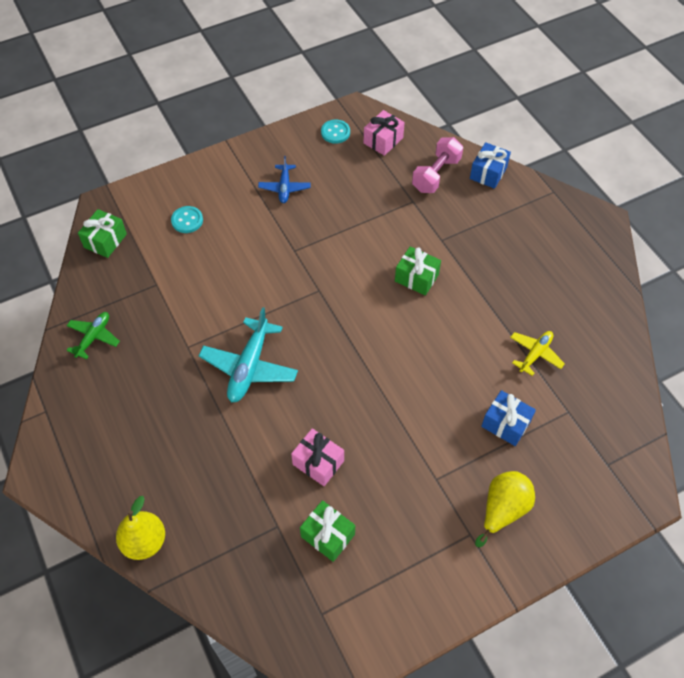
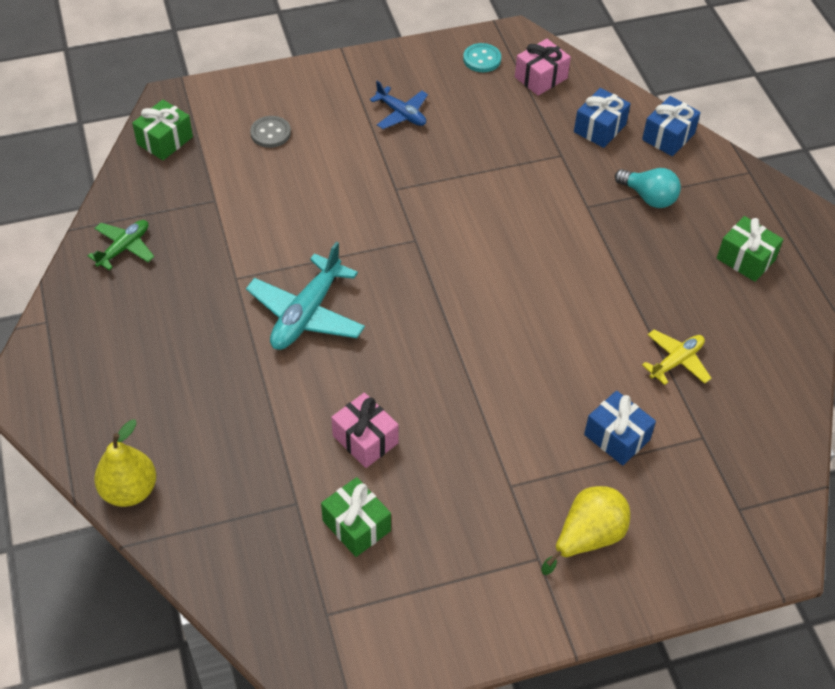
camera: 10 degrees right, 5 degrees down
turquoise button [171,206,203,233] -> grey button [250,116,291,148]
blue plane [258,156,311,203] -> blue plane turned 60 degrees counterclockwise [370,81,428,129]
green gift [395,246,441,296] -> green gift moved to [717,216,784,282]
pink dumbbell [412,137,463,193] -> blue gift [574,88,631,148]
none -> turquoise light bulb [615,168,681,208]

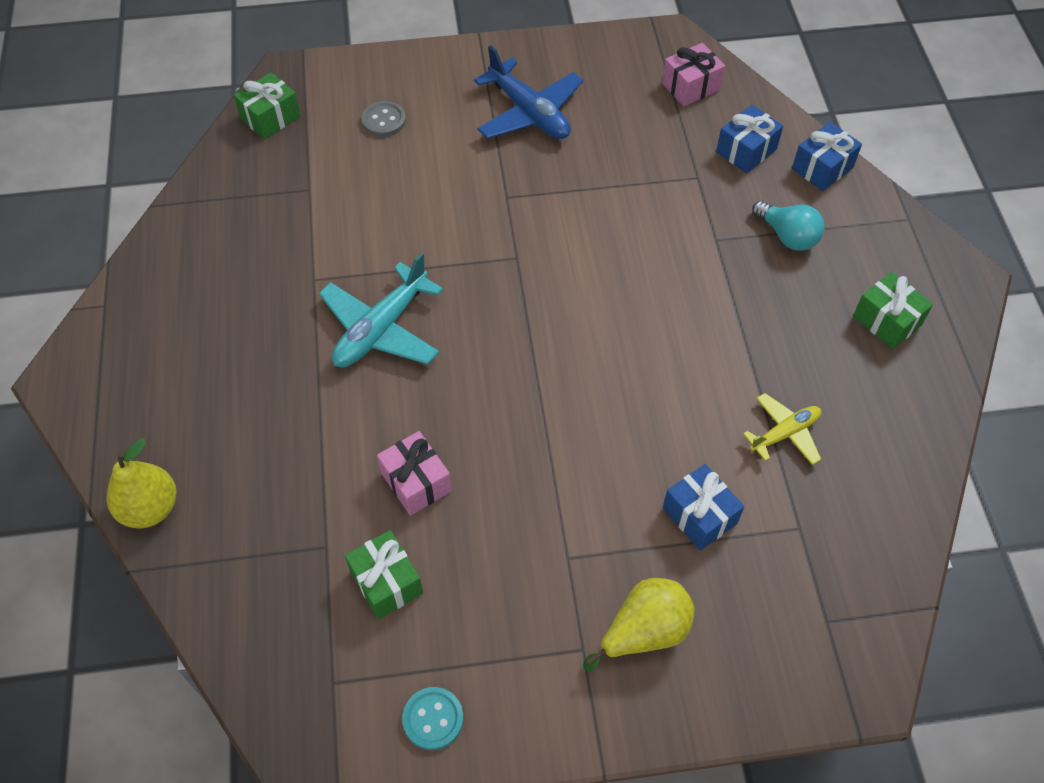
camera: 10 degrees right, 5 degrees up
green plane [88,220,154,270] -> none
blue plane [370,81,428,129] -> blue plane [474,45,583,139], size x1.68
turquoise button [463,43,501,72] -> turquoise button moved to [402,687,463,750]

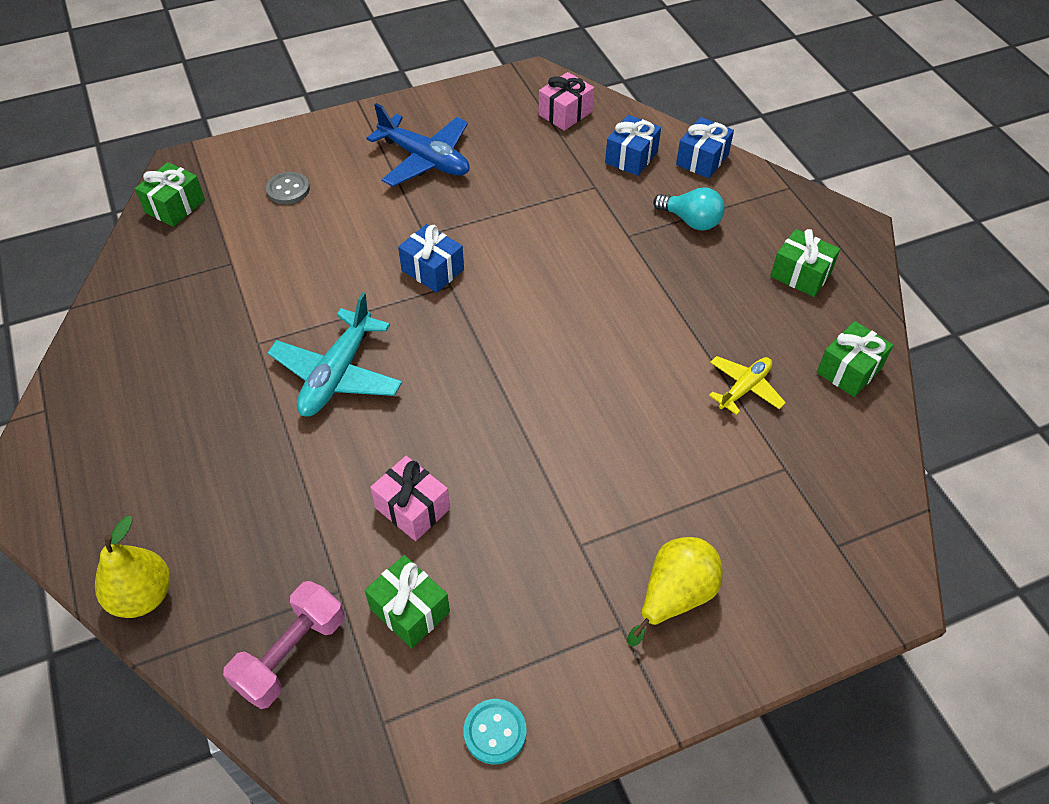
camera: 15 degrees left, 5 degrees down
blue gift [663,464,744,551] -> blue gift moved to [398,224,464,293]
none -> pink dumbbell [223,581,345,709]
none -> green gift [817,321,893,397]

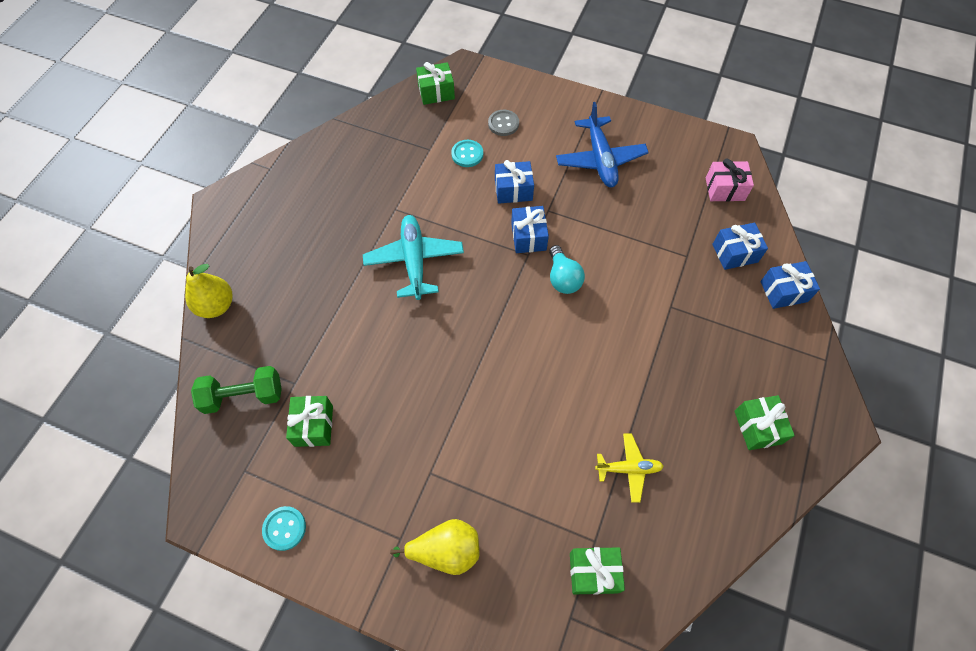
camera: 45 degrees right, 10 degrees up
pink dumbbell [223,581,345,709] -> green dumbbell [191,366,282,414]
turquoise plane [267,292,402,417] -> turquoise plane turned 105 degrees clockwise [363,215,464,300]
pink gift [370,456,450,541] -> none
turquoise light bulb [653,187,724,231] -> turquoise light bulb moved to [549,245,585,294]
green gift [817,321,893,397] -> green gift moved to [570,547,625,595]
none -> turquoise button [451,140,483,167]
none -> blue gift [495,160,534,204]

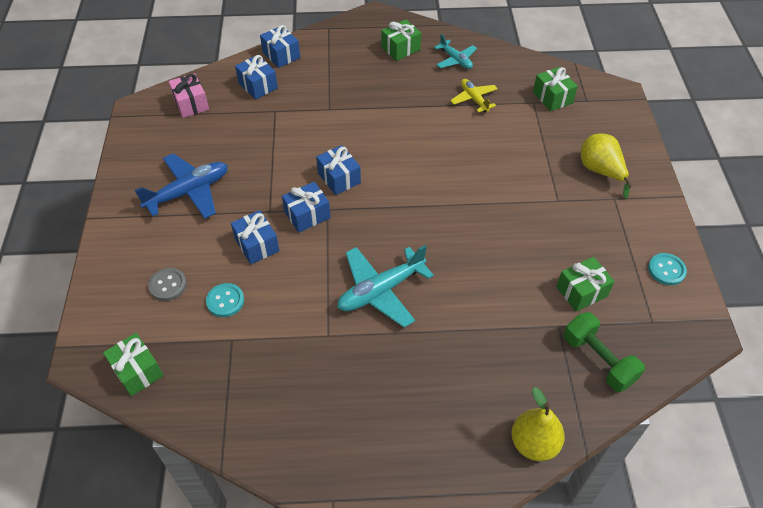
camera: 115 degrees left, 10 degrees down
turquoise light bulb [549,245,585,294] -> blue gift [316,145,361,195]
none -> turquoise plane [434,34,477,69]

